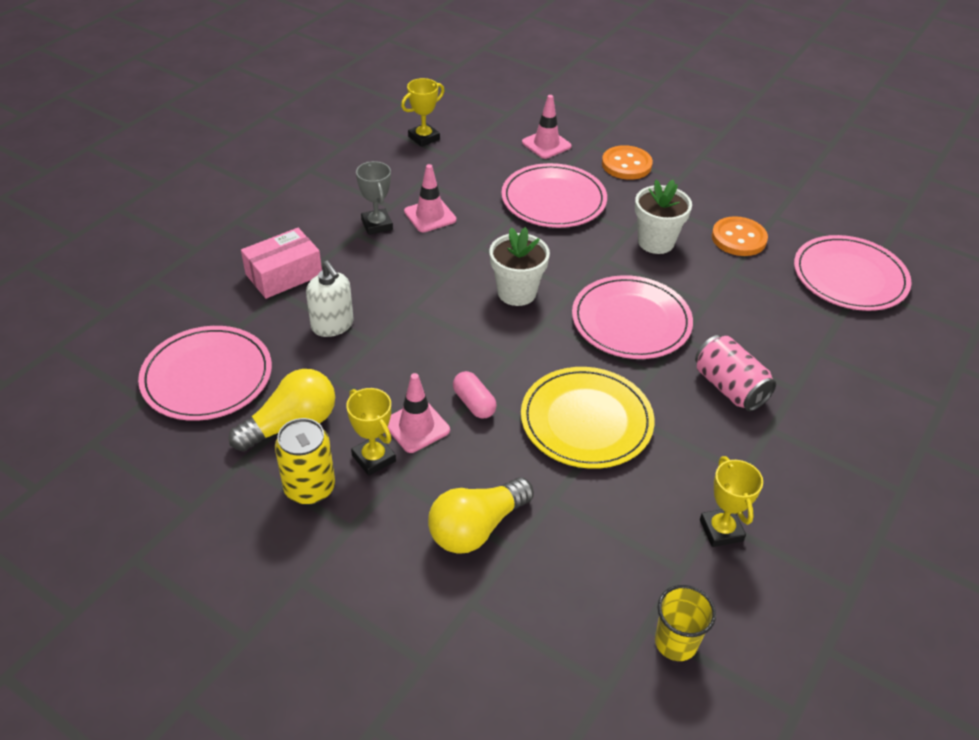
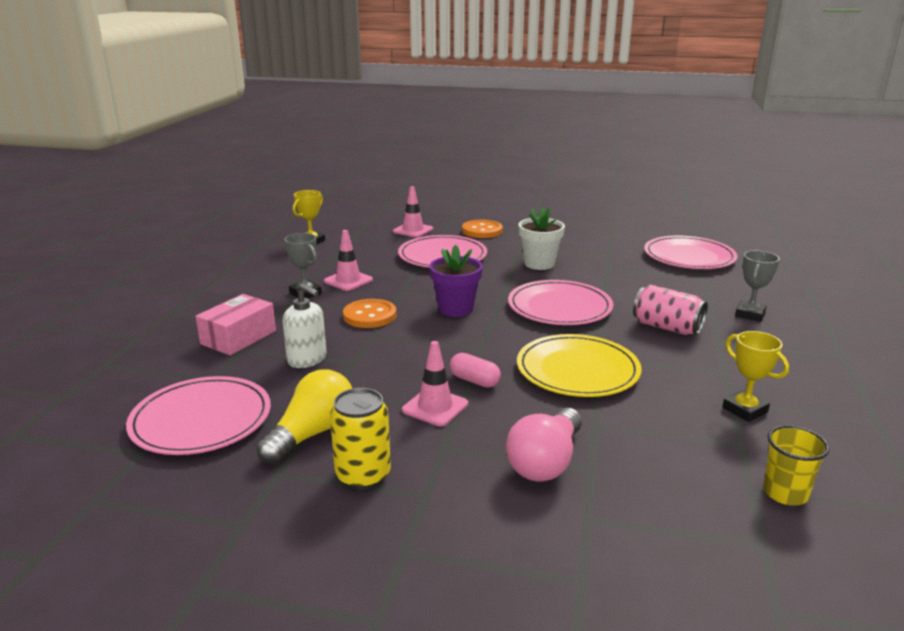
camera: 20 degrees left, 20 degrees down
yellow trophy [346,388,396,476] -> none
yellow light bulb [428,477,534,554] -> pink light bulb [506,408,582,481]
white flower pot [489,227,550,306] -> purple flower pot [429,244,483,317]
orange button [712,216,768,256] -> orange button moved to [343,299,396,328]
none -> grey trophy [735,251,780,322]

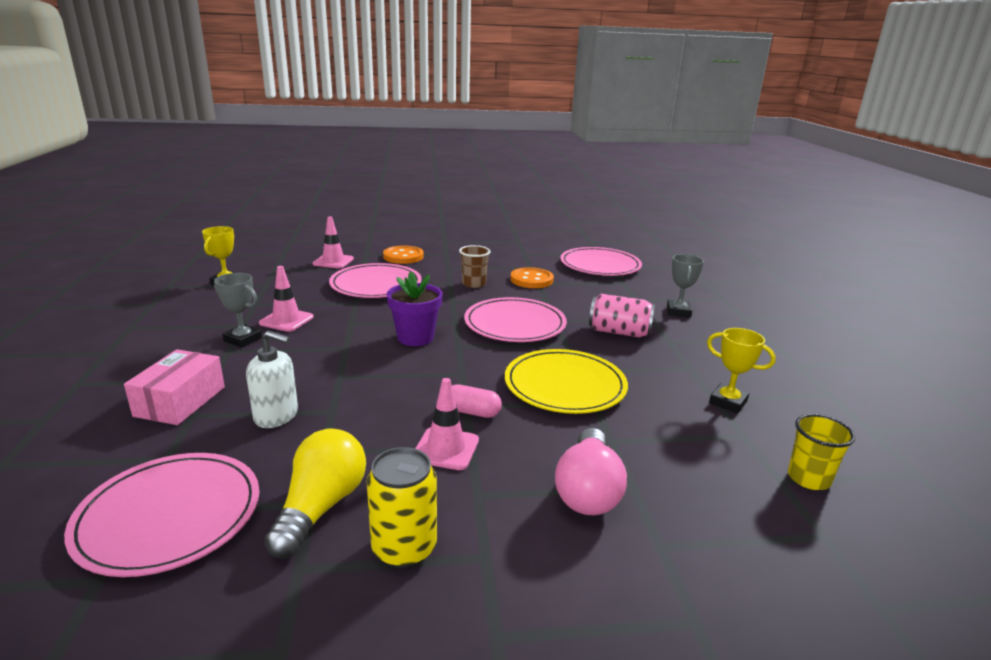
camera: 20 degrees left, 0 degrees up
orange button [343,299,396,328] -> orange button moved to [510,267,554,288]
white flower pot [518,208,565,270] -> brown cup [459,245,491,288]

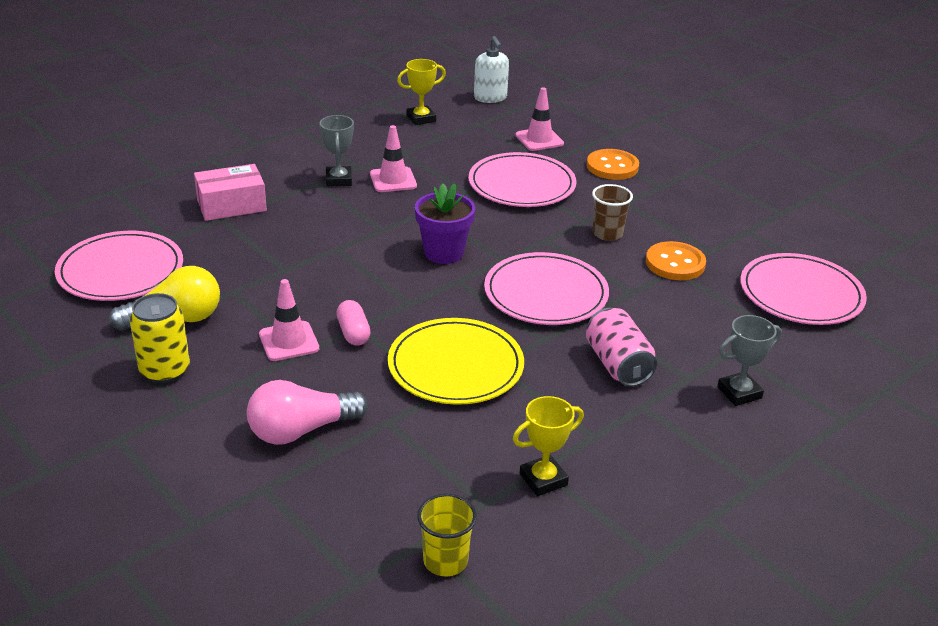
camera: 55 degrees right, 10 degrees up
white soap dispenser [246,331,298,428] -> white soap dispenser moved to [474,36,509,103]
yellow trophy [707,328,776,413] -> yellow trophy turned 60 degrees clockwise [513,396,584,496]

